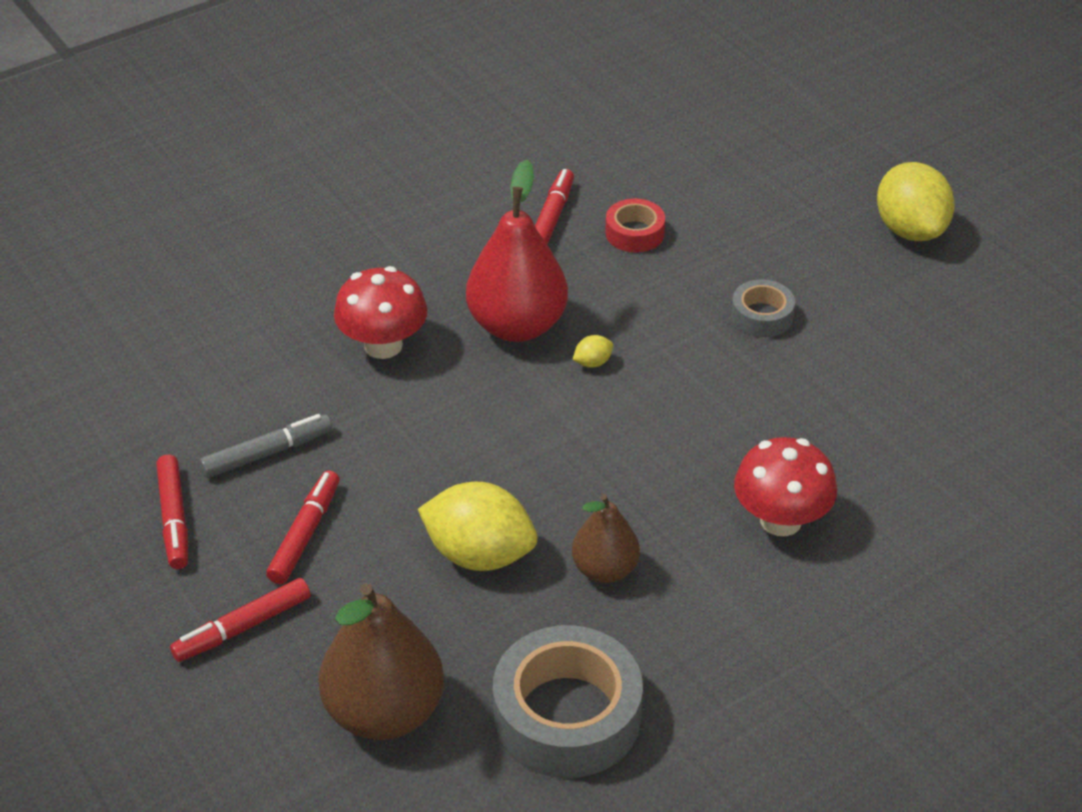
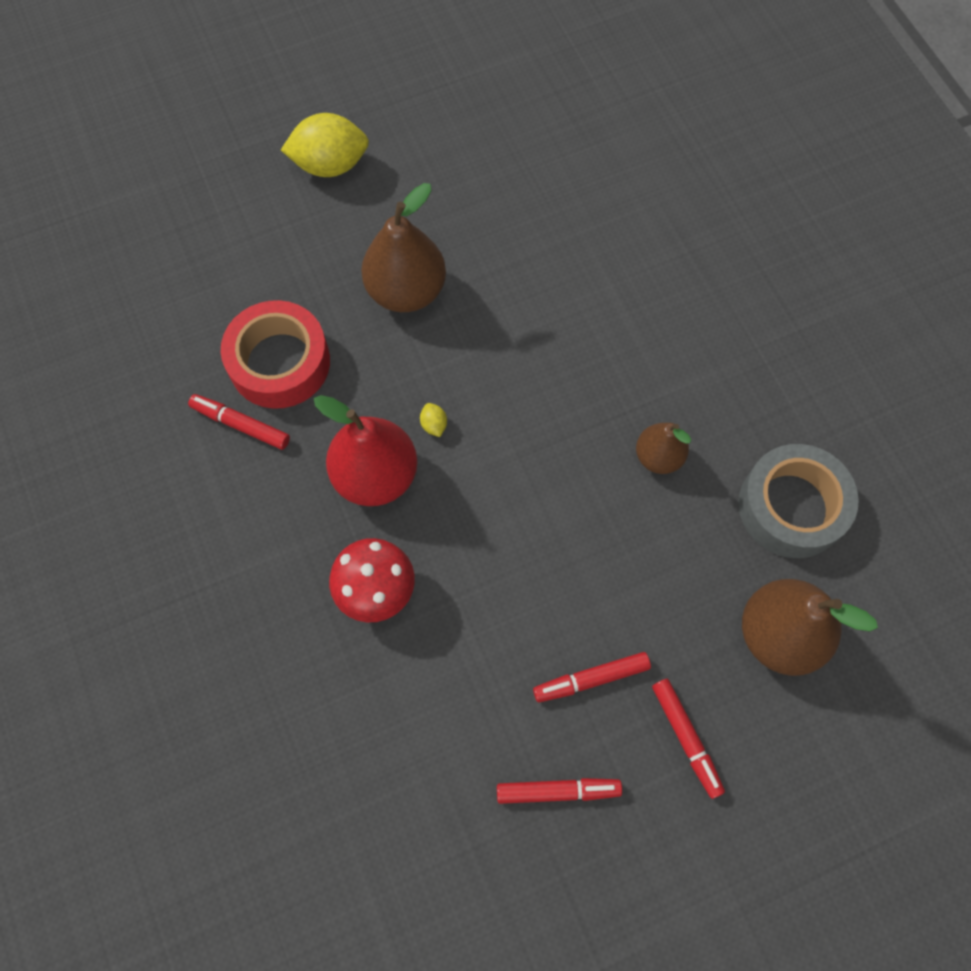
camera: 80 degrees left, 25 degrees up
grey marker [199,414,332,478] -> none
red marker [266,470,339,584] -> red marker turned 45 degrees counterclockwise [533,652,651,702]
yellow lemon [418,482,538,571] -> none
red tape [605,199,665,252] -> red tape [221,300,330,409], size x1.95
grey tape [731,280,795,337] -> brown pear [361,183,446,312]
red mushroom [734,437,837,536] -> none

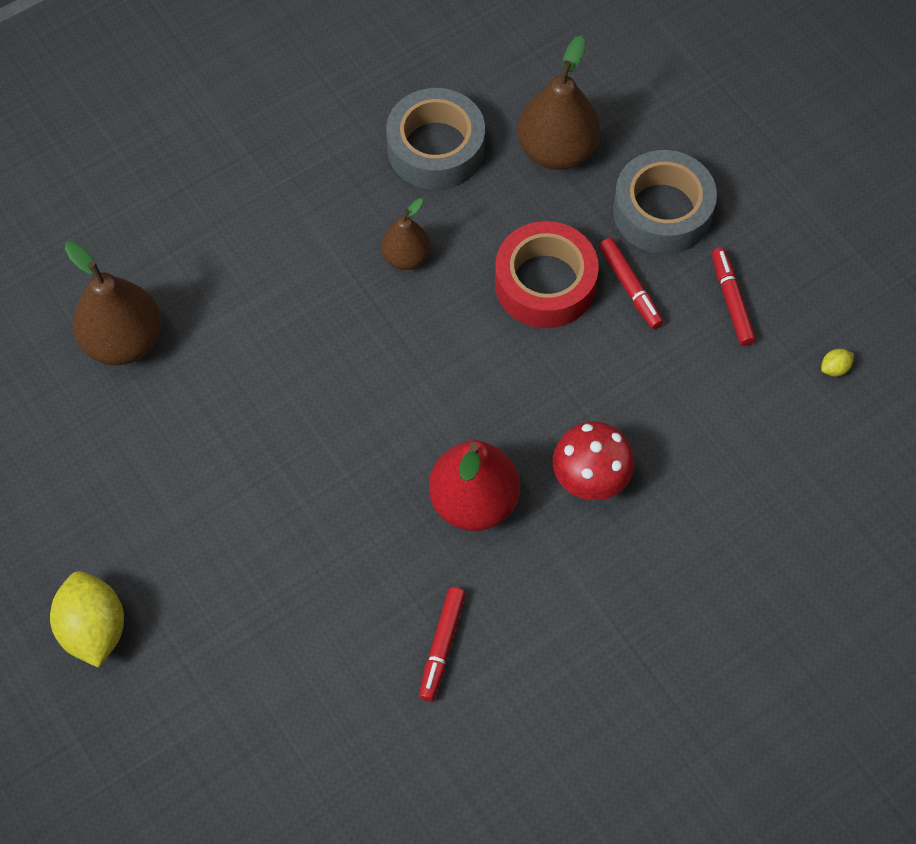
camera: 100 degrees left, 5 degrees down
red tape [221,300,330,409] -> red tape moved to [495,221,599,328]
brown pear [361,183,446,312] -> brown pear moved to [65,241,162,365]
yellow lemon [420,403,447,437] -> yellow lemon moved to [821,349,854,376]
red marker [652,679,725,799] -> grey tape [613,150,717,254]

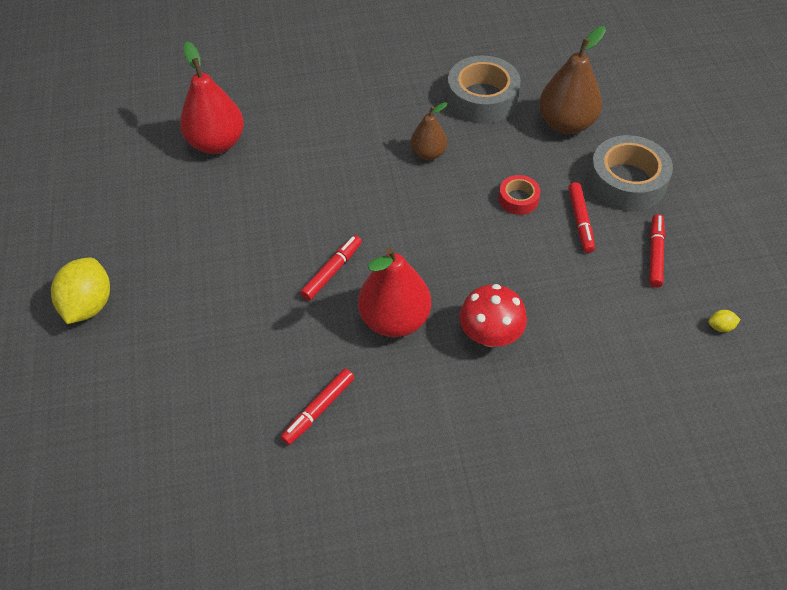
camera: 25 degrees right, 10 degrees down
brown pear [65,241,162,365] -> red pear [180,42,244,154]
red tape [495,221,599,328] -> red tape [499,175,541,215], size x0.51
none -> red marker [300,235,362,301]

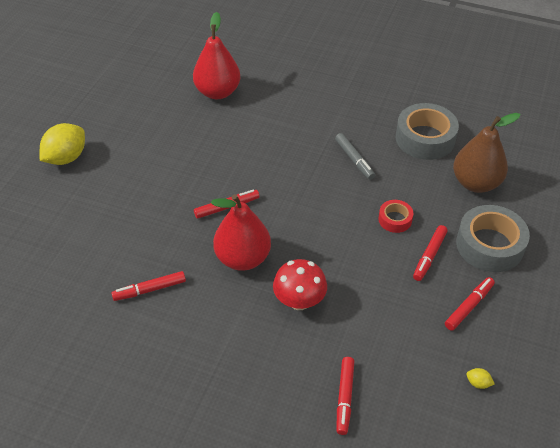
camera: 30 degrees right, 5 degrees down
brown pear [411,102,447,160] -> grey marker [335,133,375,180]
none -> red marker [337,357,354,435]

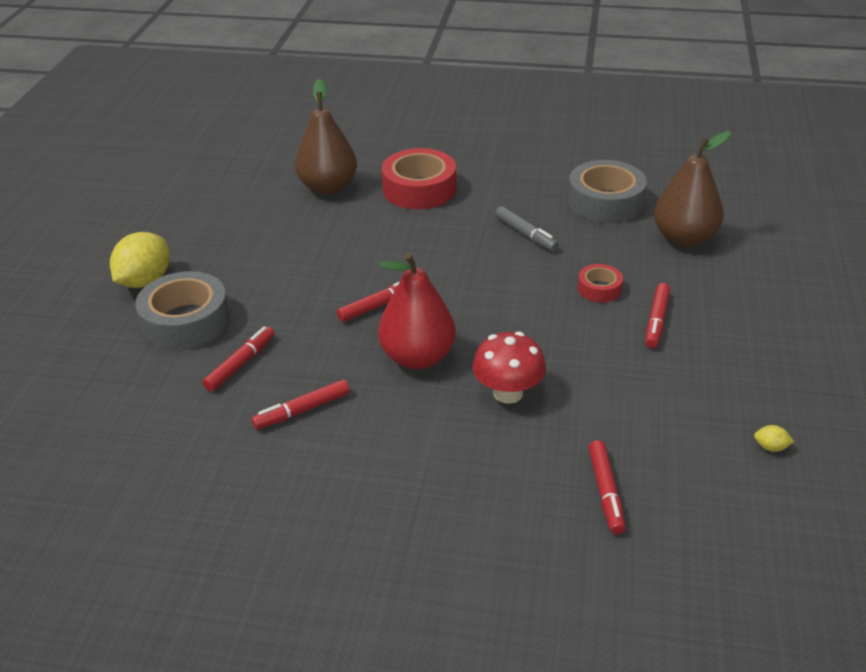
camera: 10 degrees left, 10 degrees down
red pear [193,12,240,99] -> brown pear [295,79,357,195]
red marker [445,277,495,331] -> red marker moved to [203,327,275,392]
grey tape [456,205,530,272] -> grey tape moved to [135,271,230,350]
none -> red tape [382,148,456,209]

